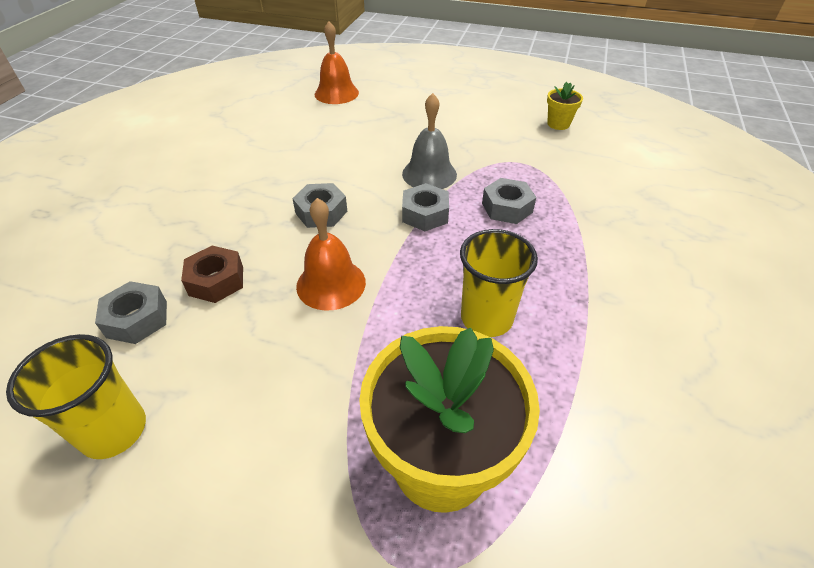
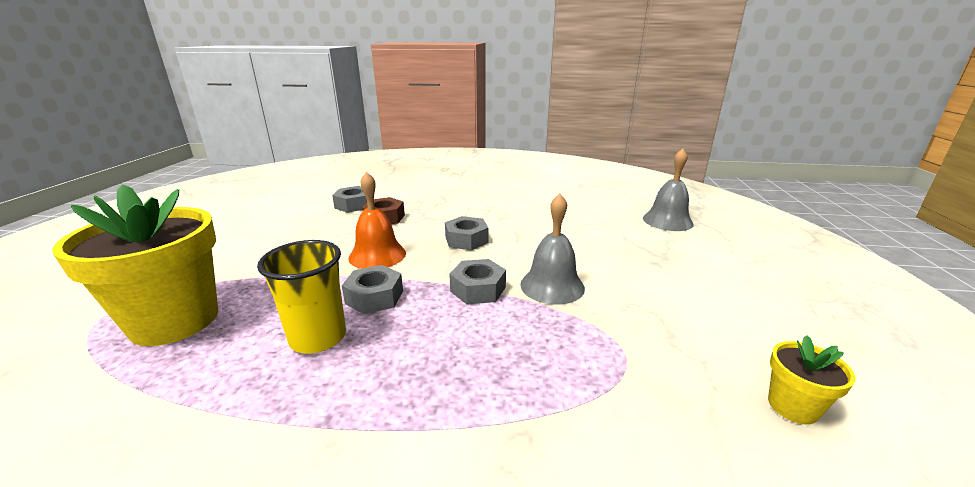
camera: 80 degrees right, 20 degrees down
yellow cup [6,334,146,459] -> none
orange bell [315,21,359,104] -> grey bell [643,148,694,231]
grey nut [482,178,537,224] -> grey nut moved to [342,265,403,314]

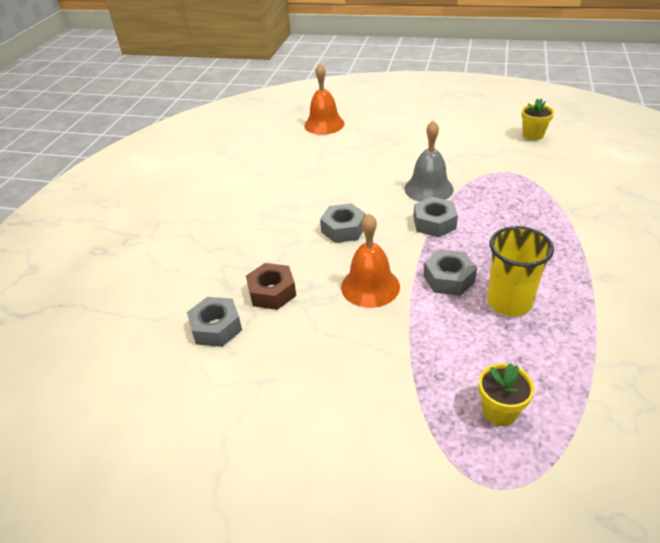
camera: 80 degrees left, 15 degrees up
yellow flower pot [52,184,218,346] -> yellow flower pot [479,363,534,426], size x0.44
grey bell [643,148,694,231] -> orange bell [304,64,345,135]

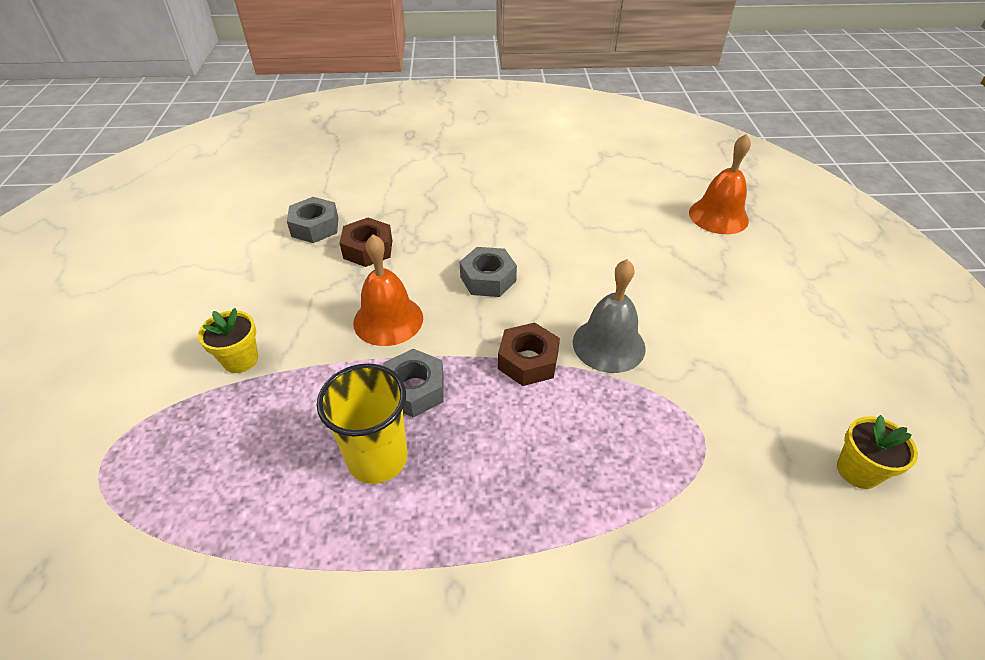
camera: 70 degrees right, 5 degrees up
grey nut [413,197,458,237] -> brown nut [498,322,560,386]
yellow flower pot [479,363,534,426] -> yellow flower pot moved to [198,308,258,373]

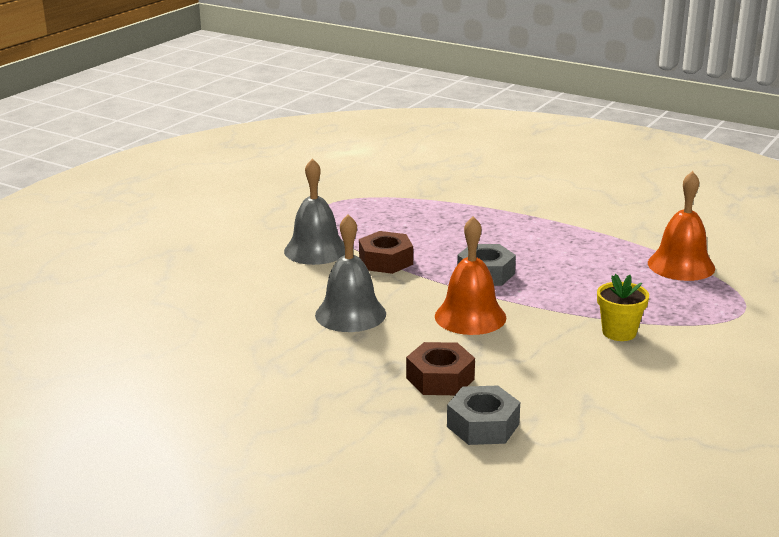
camera: 145 degrees left, 20 degrees down
yellow cup [317,364,408,484] -> none
grey nut [460,247,517,297] -> grey bell [315,214,386,332]
orange bell [689,134,751,234] -> orange bell moved to [648,171,715,281]
yellow flower pot [837,415,918,489] -> none

